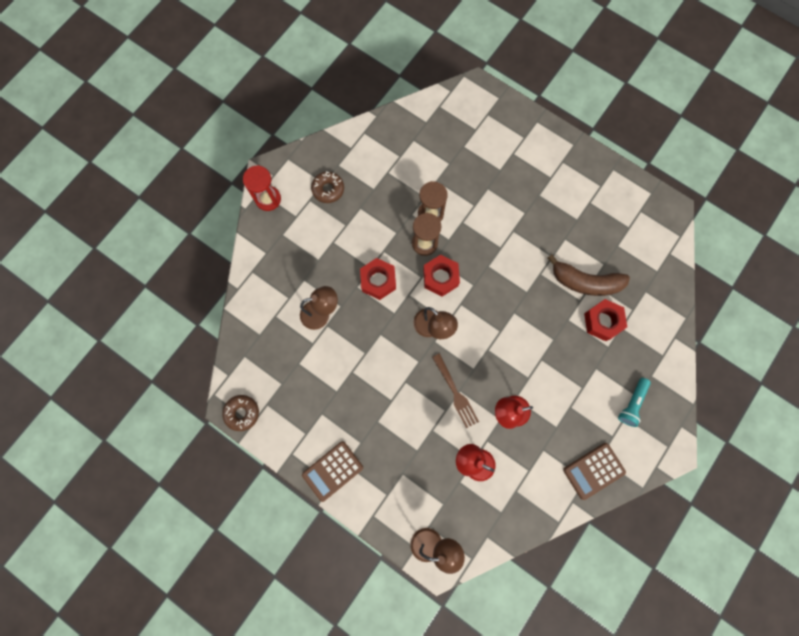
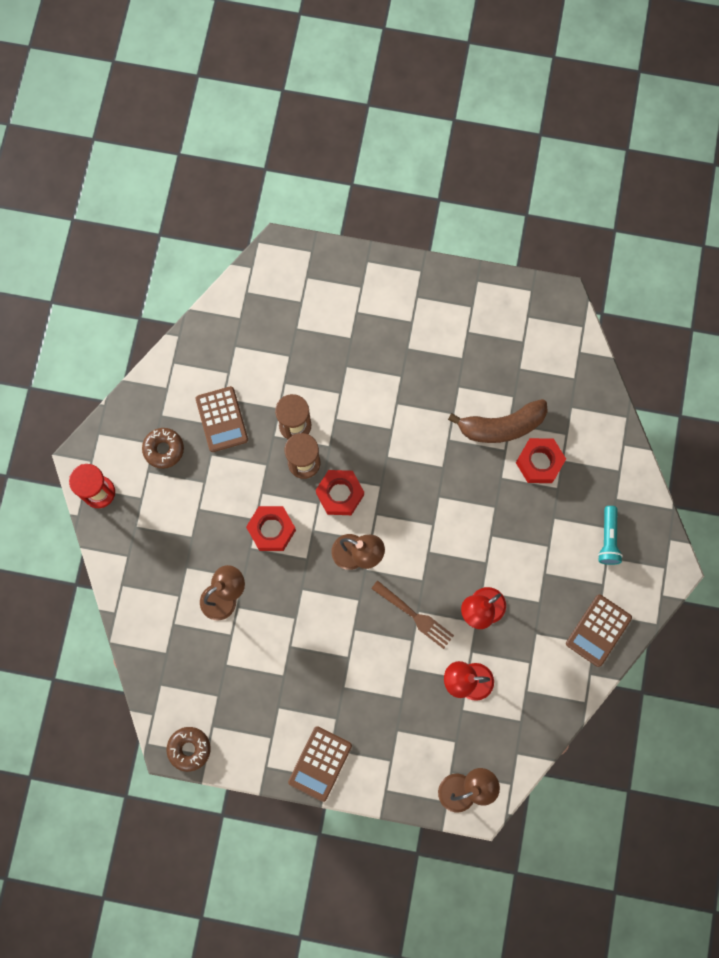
camera: 25 degrees left, 0 degrees up
none -> brown calculator [196,386,248,452]

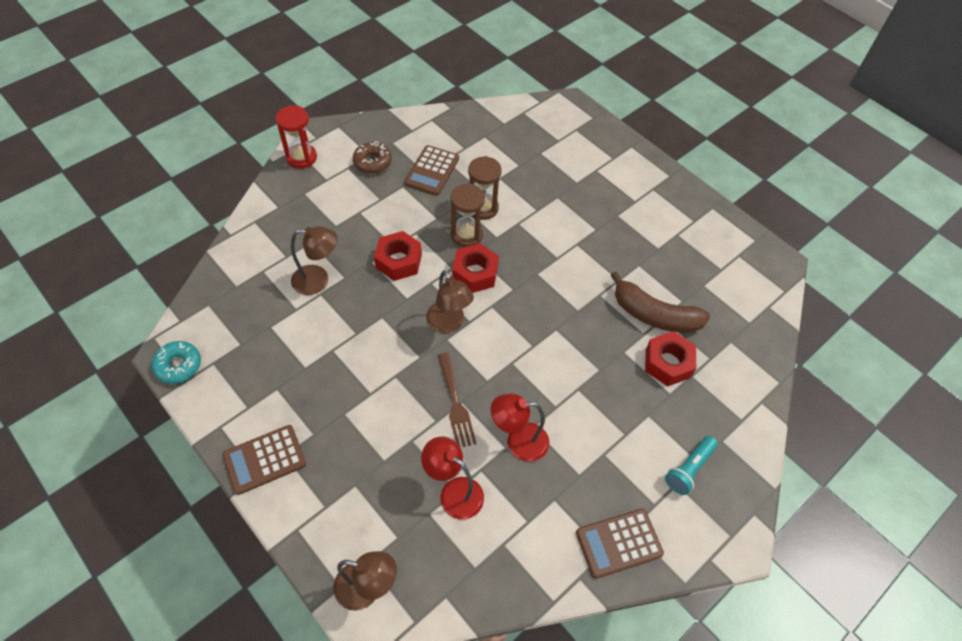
camera: 35 degrees right, 20 degrees down
brown donut [167,727,211,772] -> turquoise donut [152,341,201,384]

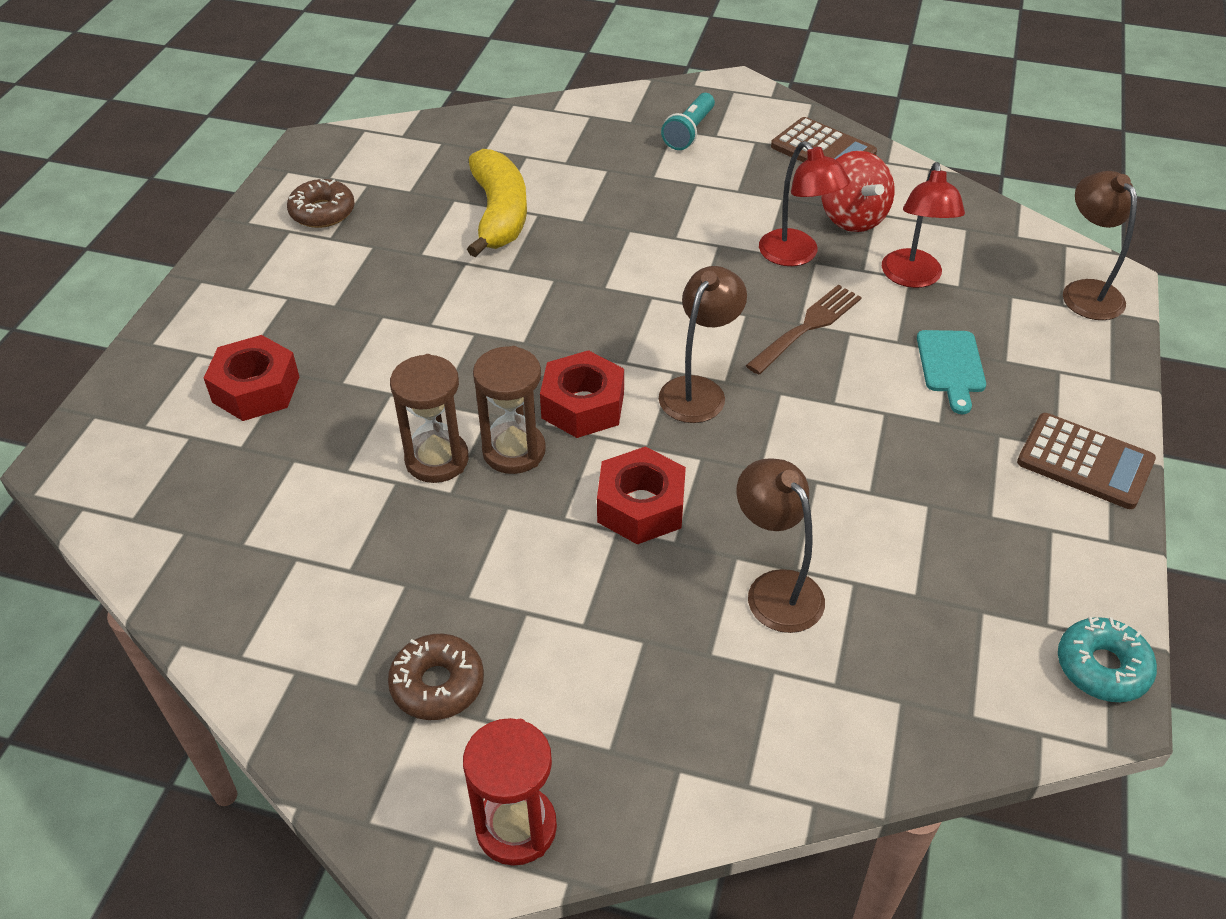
camera: 120 degrees left, 10 degrees down
brown calculator [404,145,459,196] -> none
brown banana [610,271,710,333] -> yellow banana [467,149,527,257]
red nut [645,331,696,386] -> red nut moved to [204,335,299,421]
turquoise flashlight [665,436,718,495] -> turquoise flashlight turned 105 degrees clockwise [661,93,715,150]
none -> brown donut [287,179,355,228]
none -> red spinning top [821,151,895,232]
none -> turquoise cutting board [917,330,986,414]

